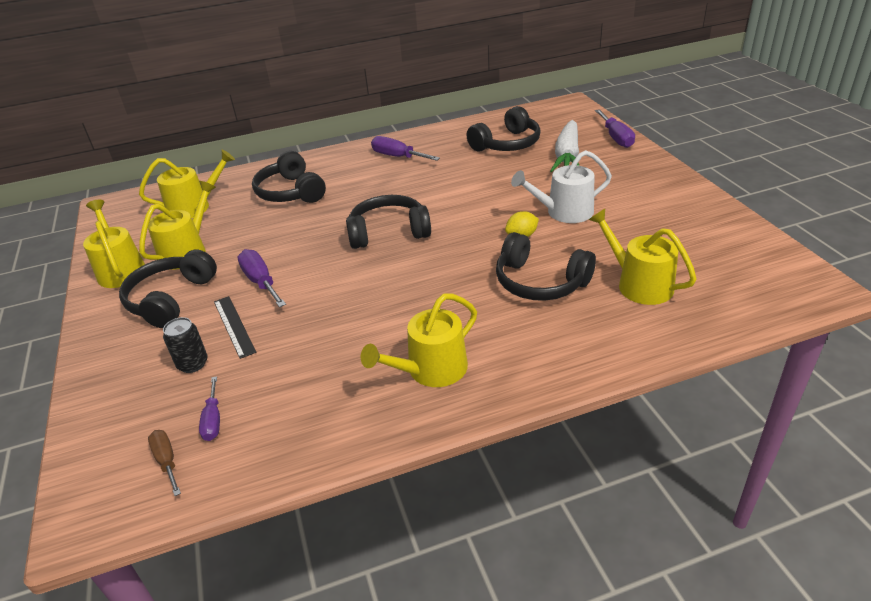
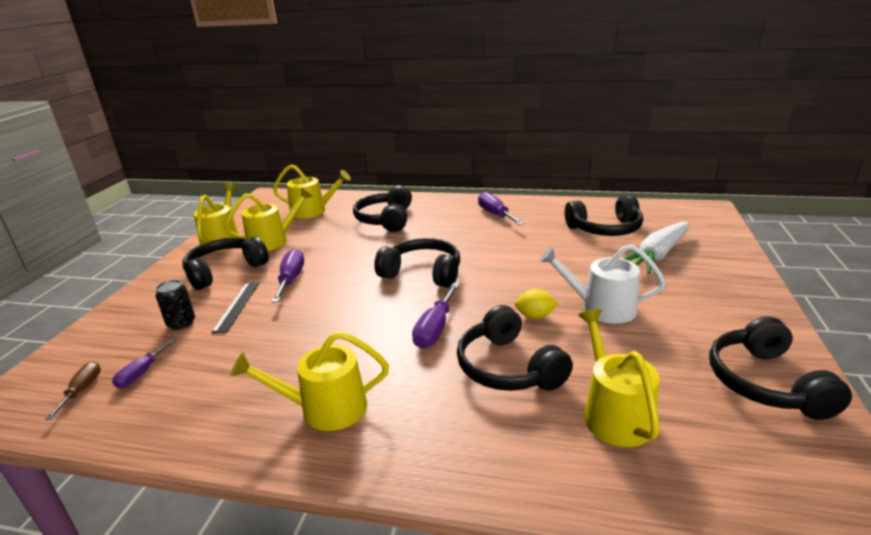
camera: 30 degrees right, 10 degrees down
purple screwdriver [595,109,635,148] -> purple screwdriver moved to [412,283,459,349]
none -> black headphones [709,316,852,420]

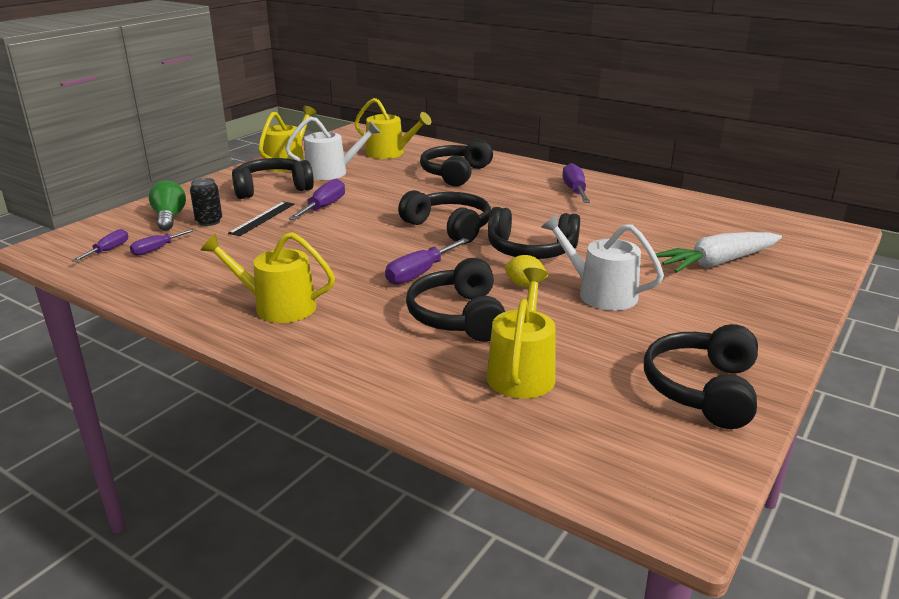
camera: 20 degrees right, 0 degrees up
brown screwdriver [45,361,101,420] -> purple screwdriver [71,229,128,262]
yellow watering can [225,187,312,251] -> white watering can [285,116,381,180]
black headphones [565,195,643,236] -> black headphones moved to [488,207,580,259]
none -> green light bulb [149,181,186,231]

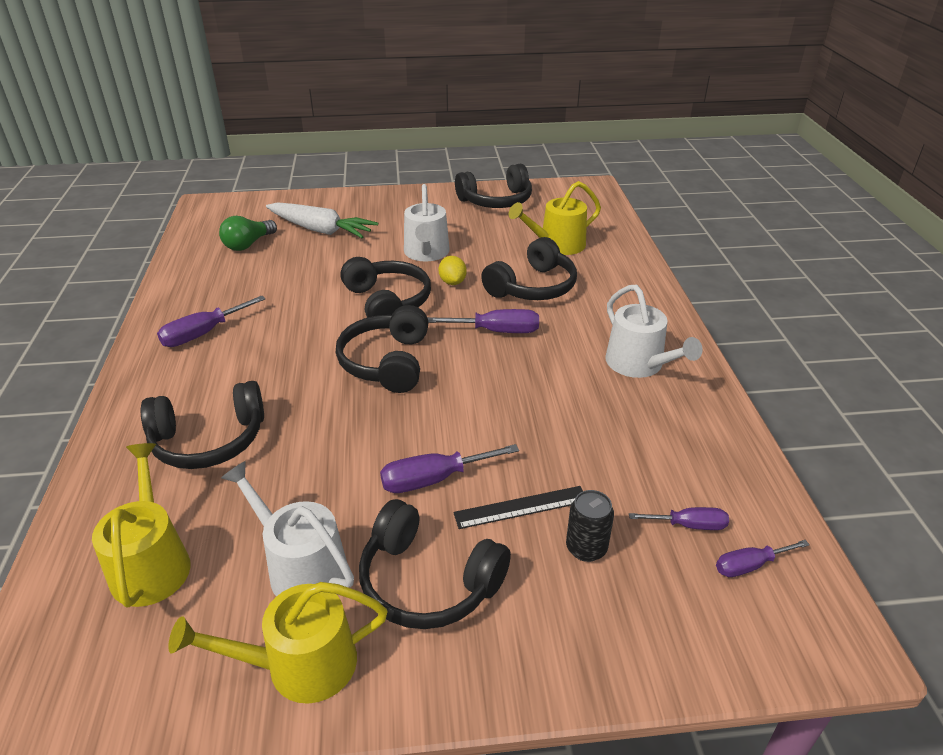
camera: 130 degrees left, 10 degrees up
green light bulb [149,181,186,231] -> green light bulb moved to [219,216,277,251]
yellow watering can [200,232,335,323] -> white watering can [605,285,703,378]

